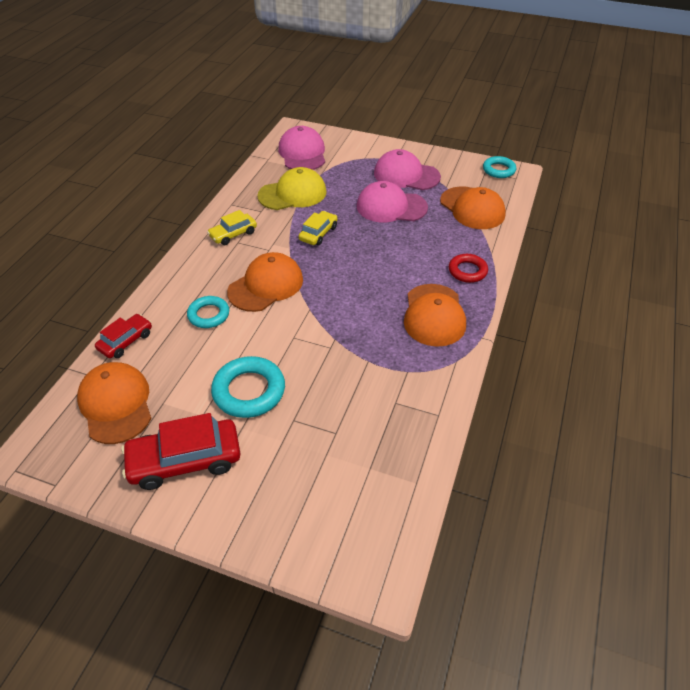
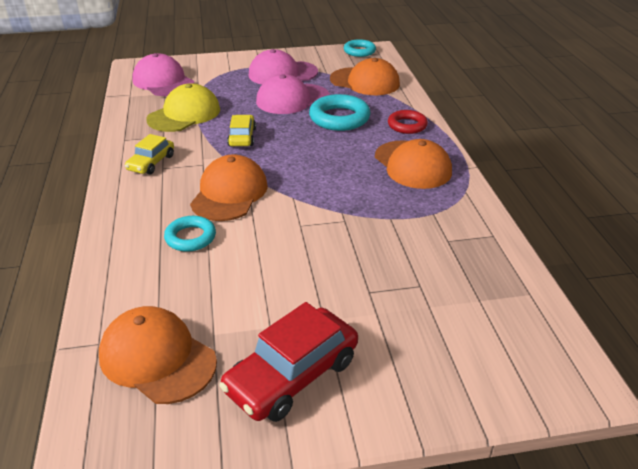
camera: 30 degrees left, 10 degrees down
red car [95,314,152,358] -> none
turquoise ring [211,356,285,418] -> turquoise ring moved to [309,94,371,131]

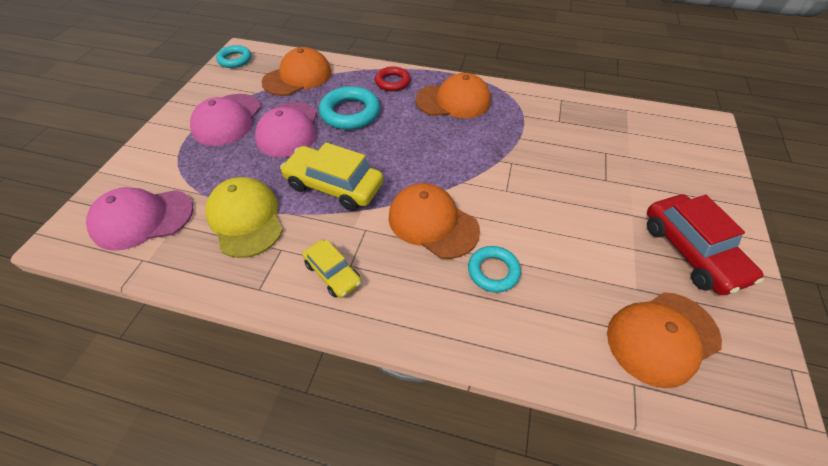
camera: 65 degrees left, 15 degrees up
yellow car [227,115,256,146] -> yellow car [280,142,384,211], size x1.69

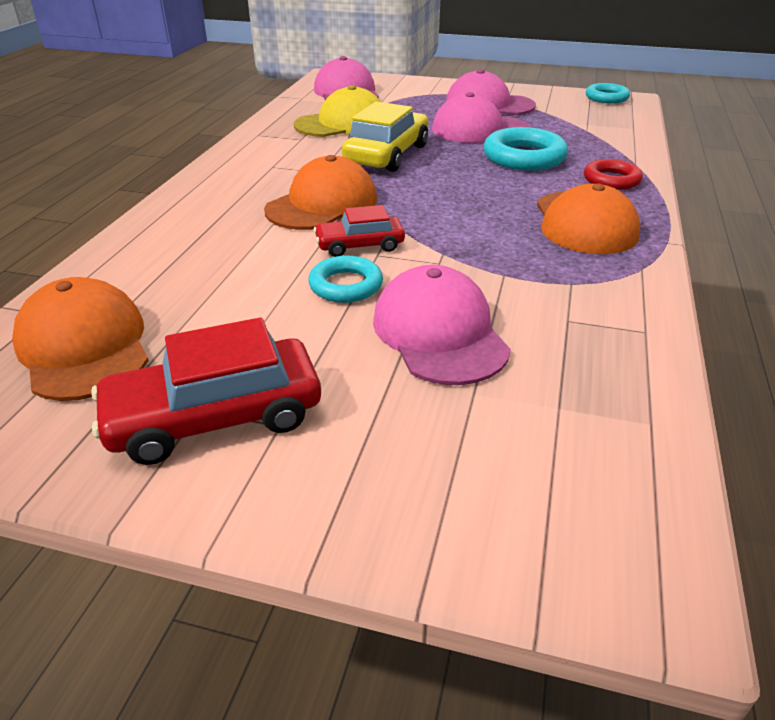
camera: 90 degrees right, 15 degrees down
orange cap [262,47,332,96] -> none
yellow car [302,240,362,298] -> none
turquoise ring [468,246,521,293] -> turquoise ring moved to [308,256,383,303]
none -> red car [314,205,405,257]
none -> pink cap [373,265,511,385]

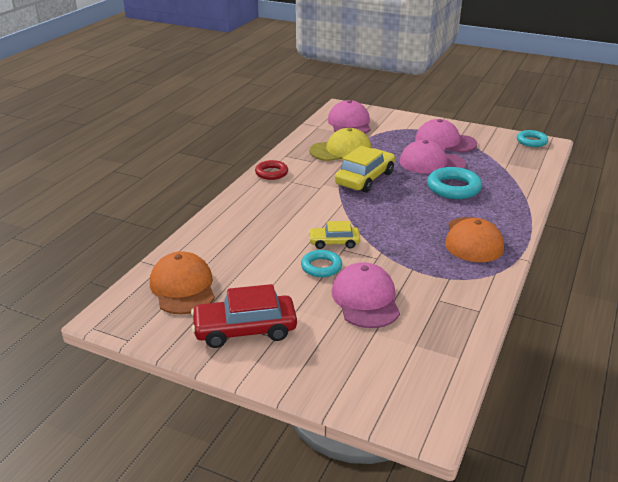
camera: 10 degrees right, 5 degrees down
orange cap [264,155,377,230] -> none
red car [314,205,405,257] -> yellow car [309,221,360,249]
red ring [584,159,643,190] -> red ring moved to [255,160,288,180]

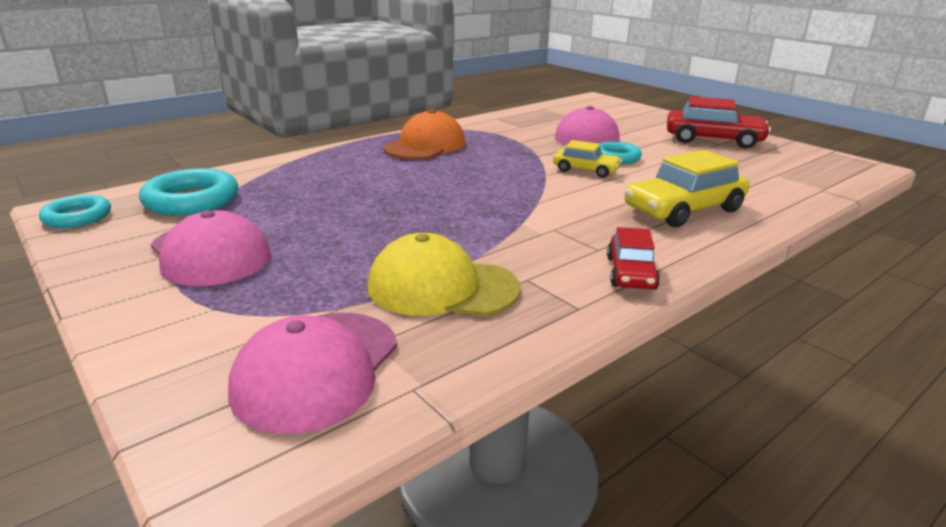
camera: 155 degrees left, 5 degrees down
orange cap [150,251,215,314] -> none
red ring [255,160,288,180] -> red car [607,227,660,290]
yellow car [335,146,395,193] -> yellow car moved to [625,150,749,227]
pink cap [400,140,466,174] -> none
turquoise ring [427,167,482,199] -> turquoise ring moved to [139,168,238,216]

